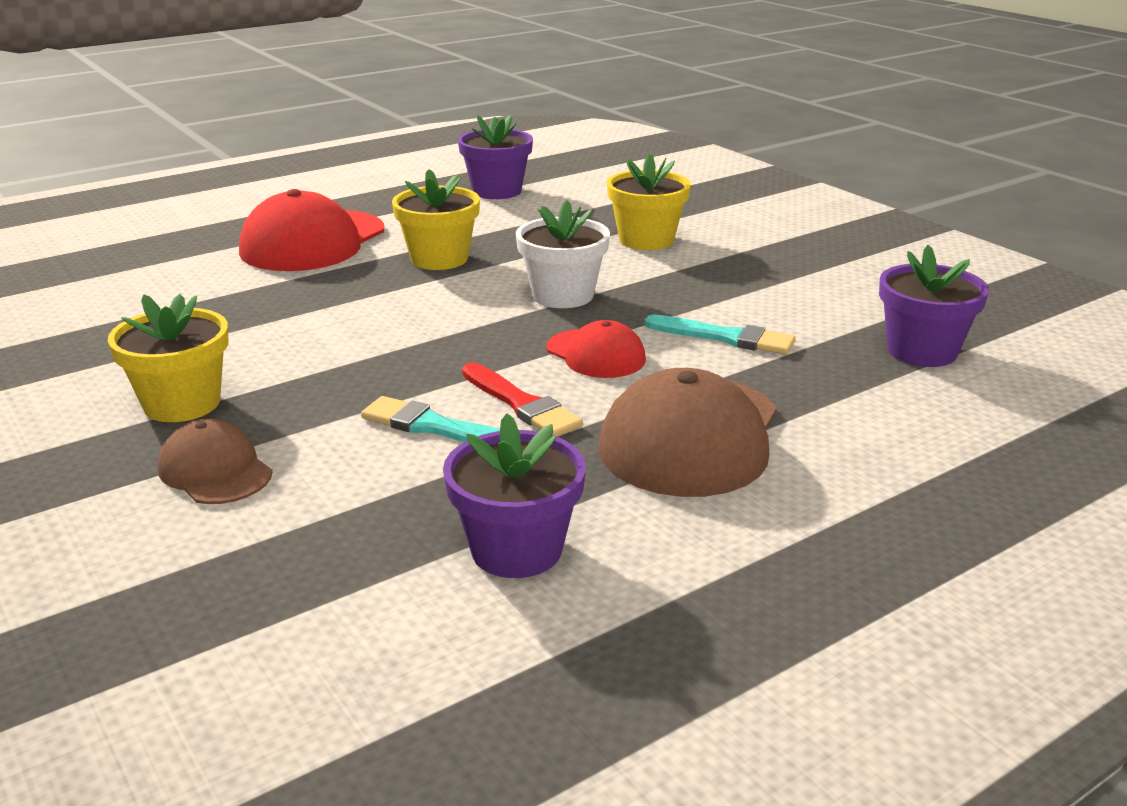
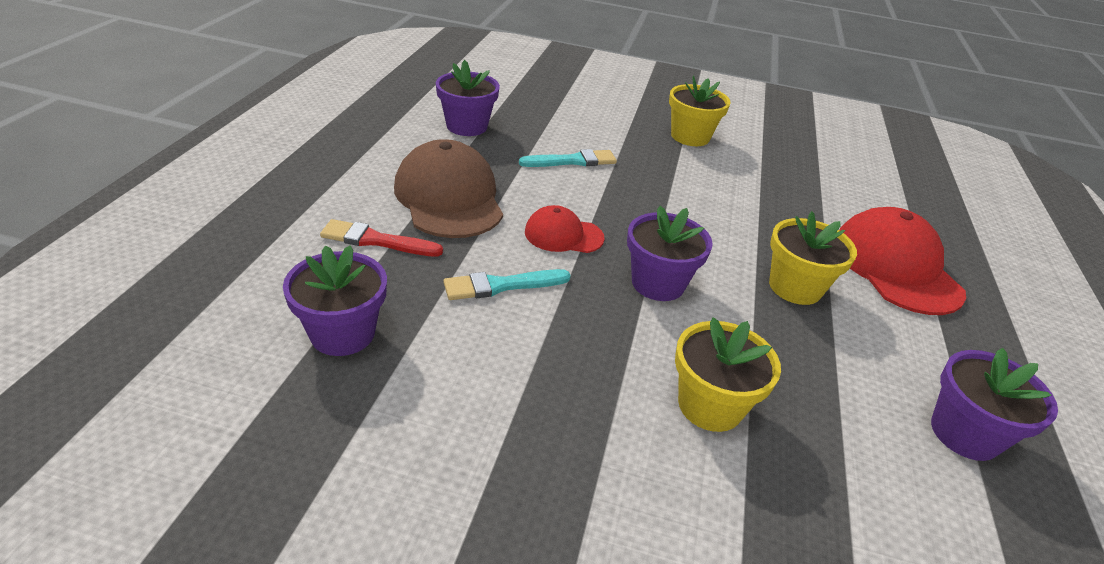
camera: 135 degrees right, 10 degrees up
brown cap [158,419,272,504] -> none
red brush [462,362,583,437] -> red brush moved to [320,219,443,257]
white flower pot [516,200,610,308] -> purple flower pot [627,206,713,301]

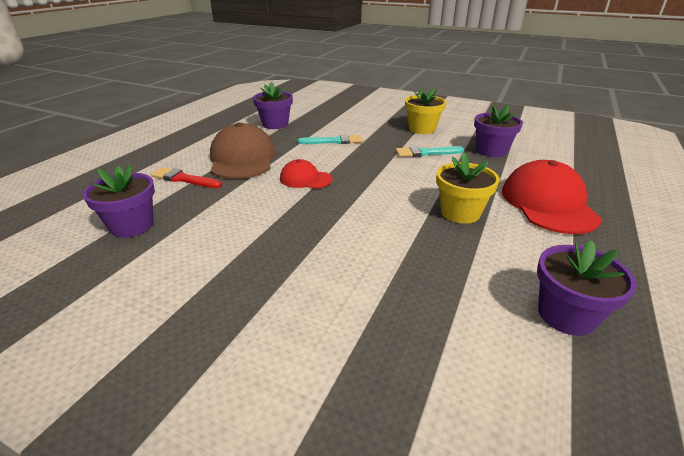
camera: 15 degrees right, 5 degrees down
turquoise brush [443,269,571,300] -> turquoise brush moved to [396,146,464,157]
purple flower pot [627,206,713,301] -> purple flower pot moved to [474,105,523,157]
yellow flower pot [675,317,781,432] -> none

